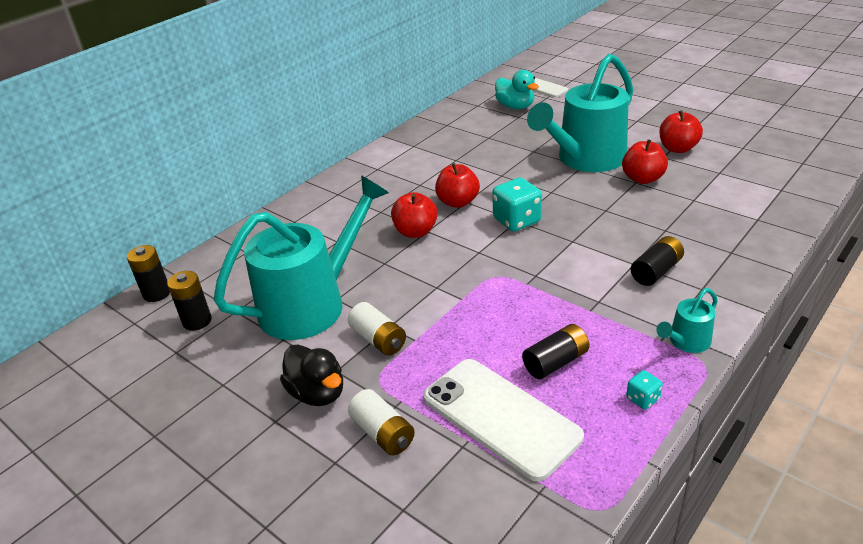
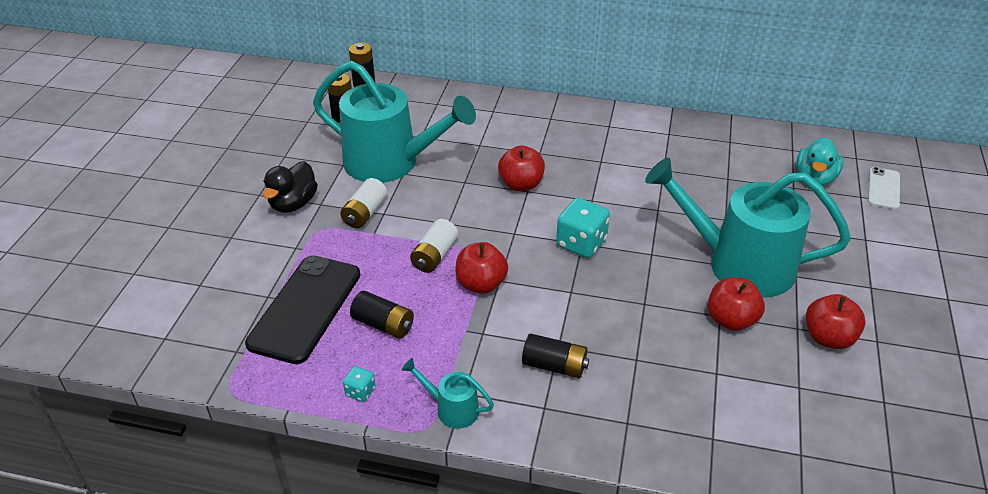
camera: 60 degrees right, 5 degrees up
white battery [348,389,415,455] -> white battery moved to [410,219,458,273]
white phone [423,359,584,482] -> black phone [245,255,360,364]
red apple [435,163,480,208] -> red apple moved to [455,242,508,294]

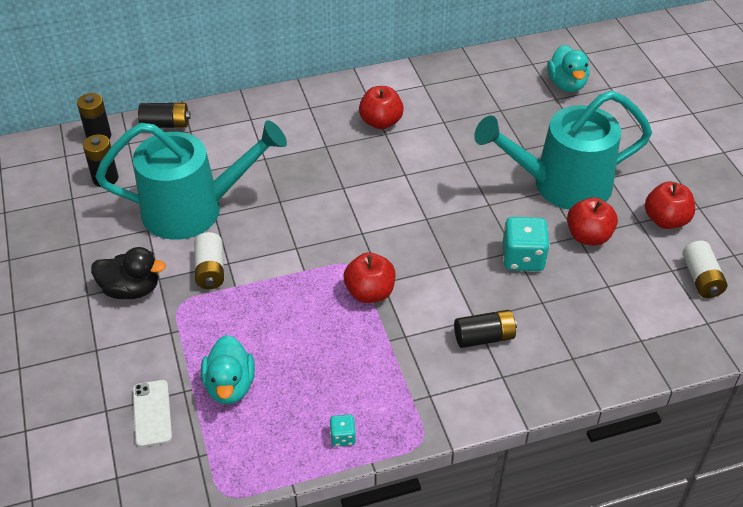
camera: 30 degrees left, 5 degrees up
black phone [245,255,360,364] -> turquoise duck [201,335,255,404]
black duck [263,161,318,213] -> black duck turned 75 degrees counterclockwise [91,247,166,299]
black battery [350,291,414,338] -> black battery moved to [138,103,191,128]
turquoise watering can [402,358,494,429] -> none
white battery [410,219,458,273] -> white battery moved to [682,241,727,298]
red apple [498,145,545,191] -> red apple moved to [359,86,404,129]
turquoise dice [556,198,610,258] -> turquoise dice moved to [503,217,550,271]
white phone [868,167,900,210] -> white phone moved to [133,380,172,447]

